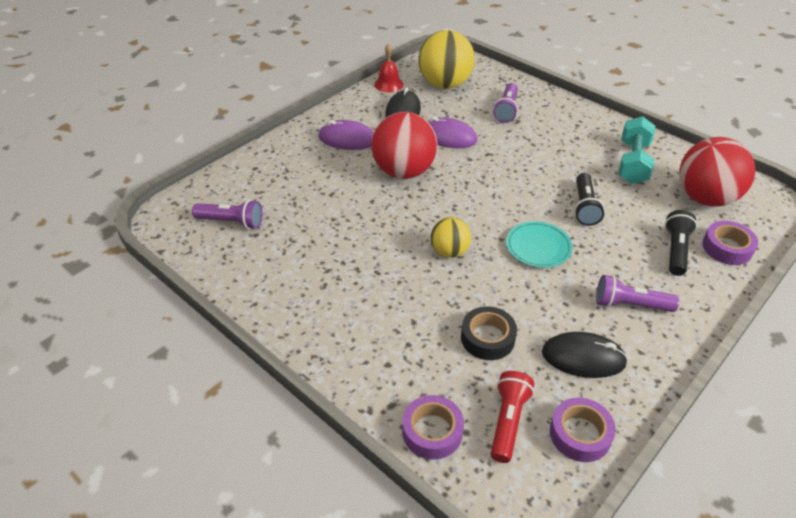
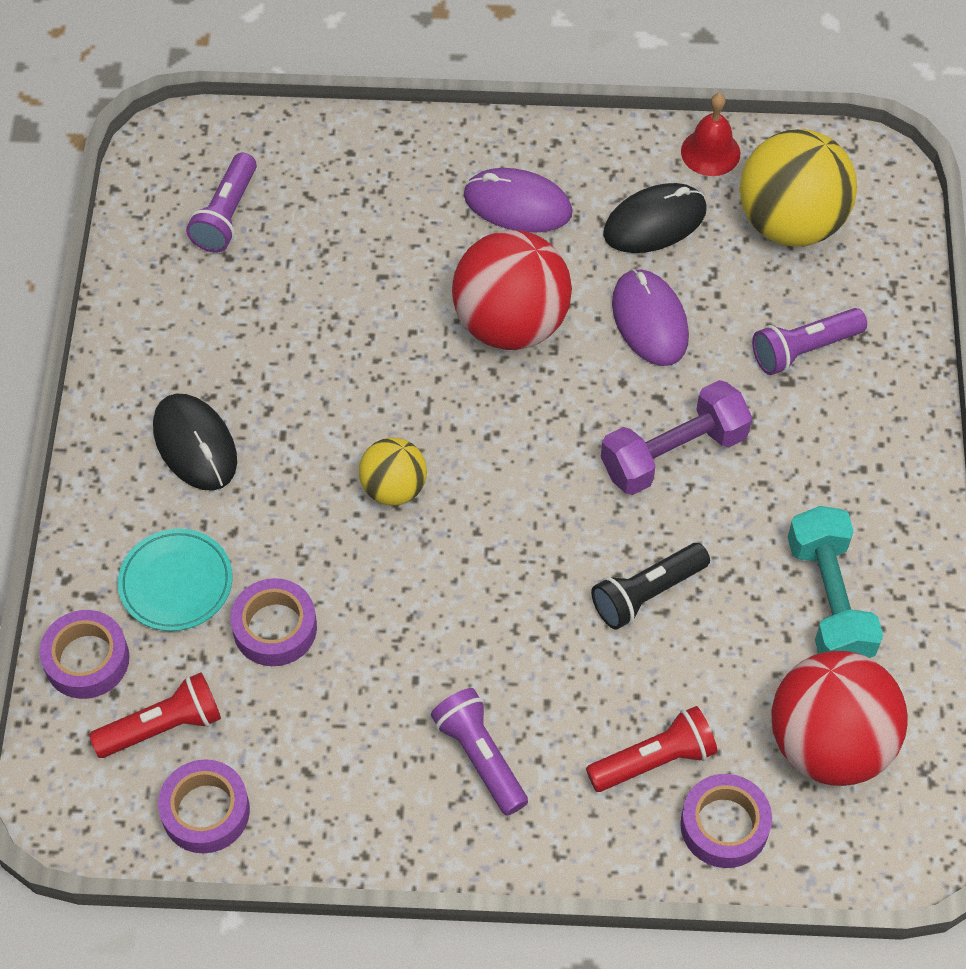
camera: 50 degrees right, 15 degrees up
purple flashlight [192,200,262,229] -> purple flashlight turned 45 degrees clockwise [186,153,257,252]
purple mouse [318,120,374,150] -> purple mouse turned 45 degrees counterclockwise [464,168,573,233]
black tape [461,306,517,360] -> purple tape [230,578,317,666]
turquoise plate [506,221,573,268] -> turquoise plate moved to [118,529,233,631]
black mouse [542,332,628,378] -> black mouse moved to [153,394,237,491]
turquoise dumbbell [618,116,655,184] -> turquoise dumbbell turned 75 degrees counterclockwise [788,506,883,658]
black flashlight [665,210,697,276] -> red flashlight [586,706,718,792]
none -> purple dumbbell [601,380,752,495]

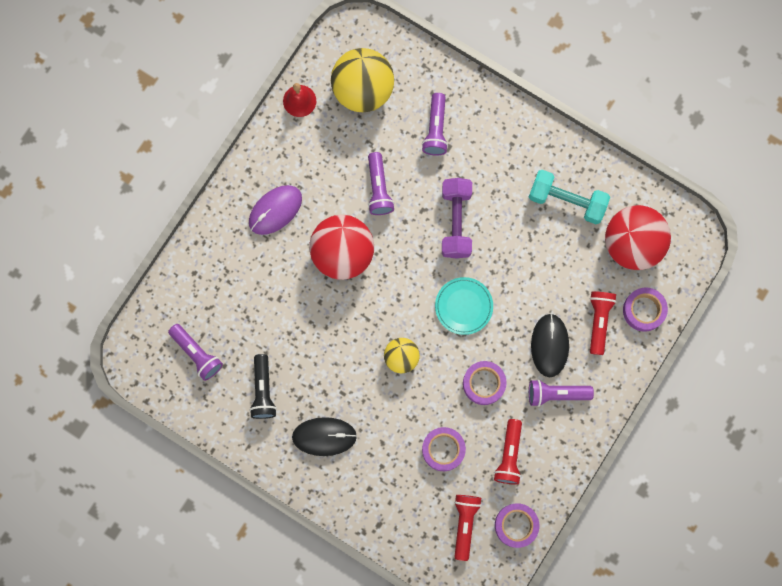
camera: 60 degrees left, 20 degrees up
purple tape [39,610,129,699] -> purple tape moved to [463,361,507,405]
turquoise plate [118,529,233,631] -> turquoise plate moved to [435,277,493,335]
black flashlight [591,543,710,630] -> black flashlight moved to [249,354,277,419]
black mouse [603,183,707,253] -> black mouse moved to [531,313,569,377]
purple mouse [612,269,689,366] -> purple flashlight [368,152,394,215]
none -> red flashlight [494,419,522,485]

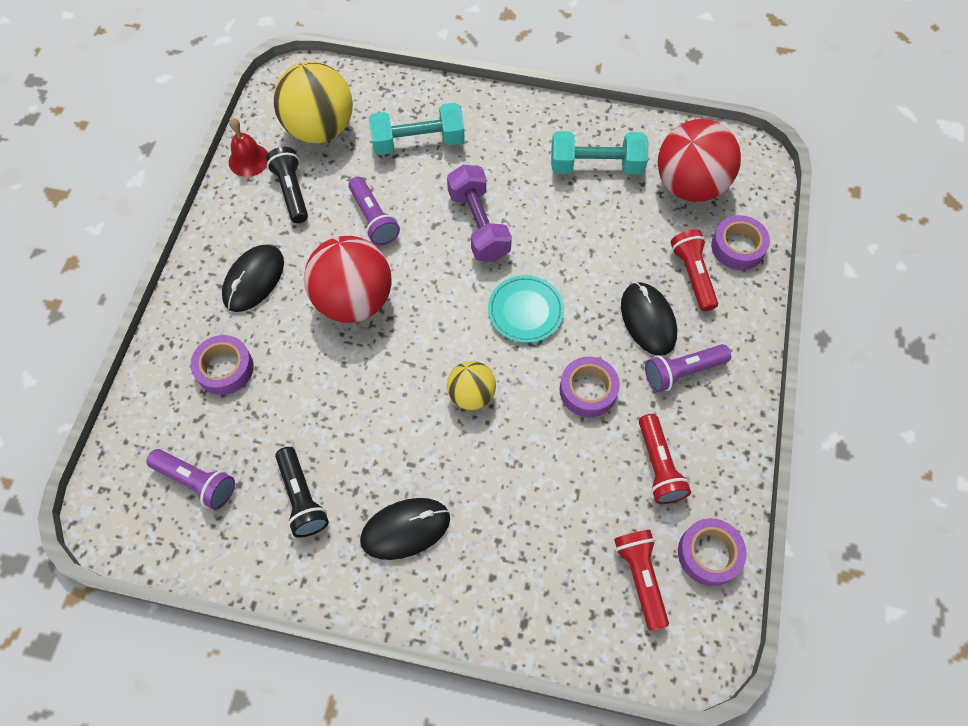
camera: 20 degrees left, 15 degrees down
purple mouse [249,185,302,235] -> black mouse [222,245,284,312]
purple flashlight [422,93,448,156] -> turquoise dumbbell [369,103,465,155]
purple tape [422,427,466,471] -> purple tape moved to [190,335,254,395]
none -> black flashlight [266,147,308,223]

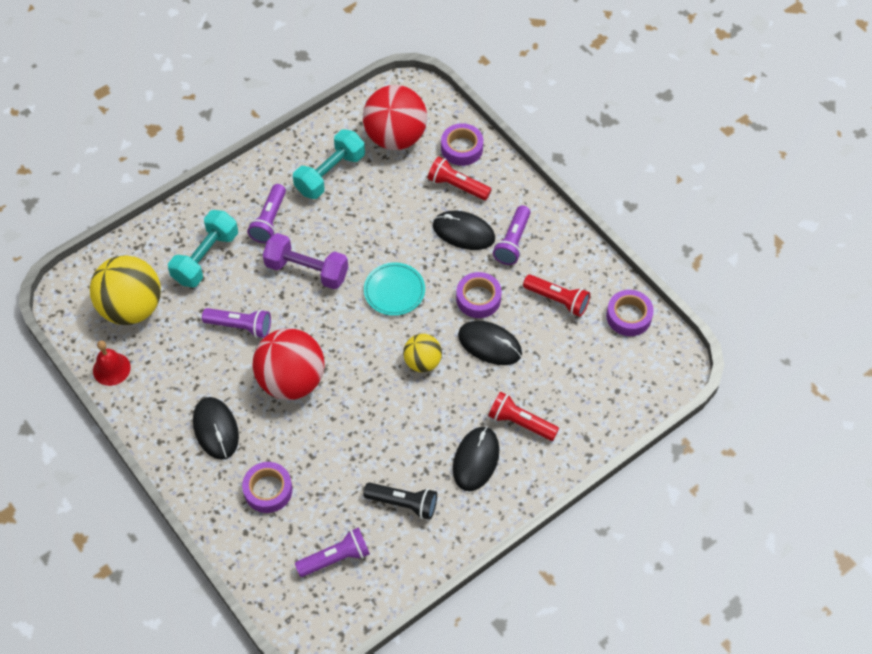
camera: 50 degrees left, 5 degrees down
black flashlight [266,147,308,223] -> none
red flashlight [614,530,669,631] -> red flashlight moved to [488,392,559,441]
none -> purple flashlight [247,184,286,243]
none -> black mouse [458,321,522,365]

